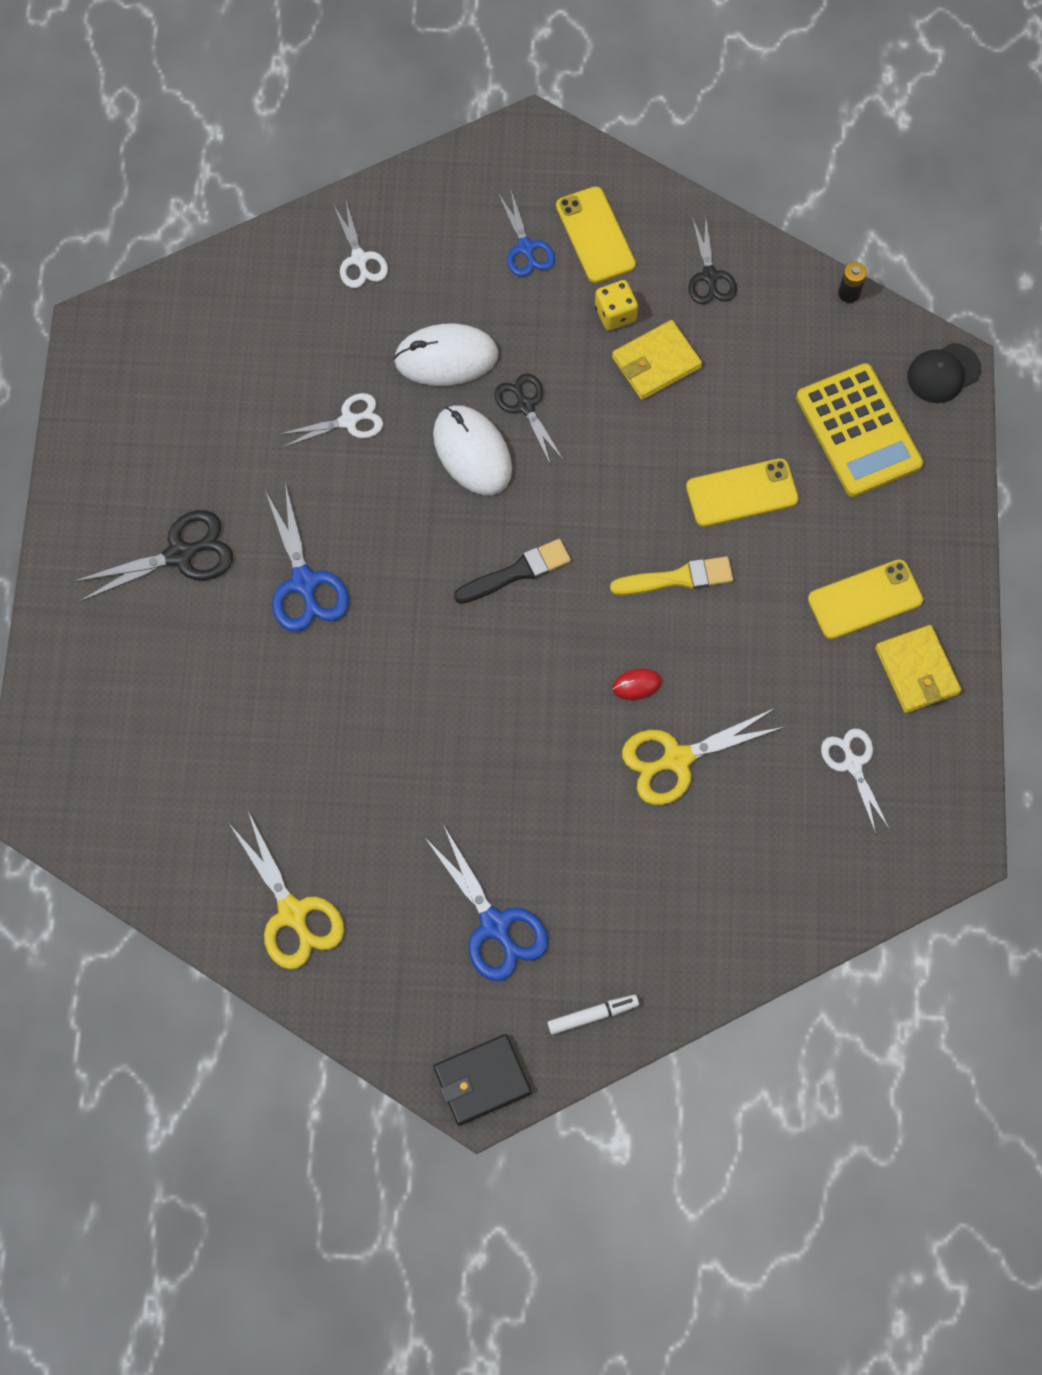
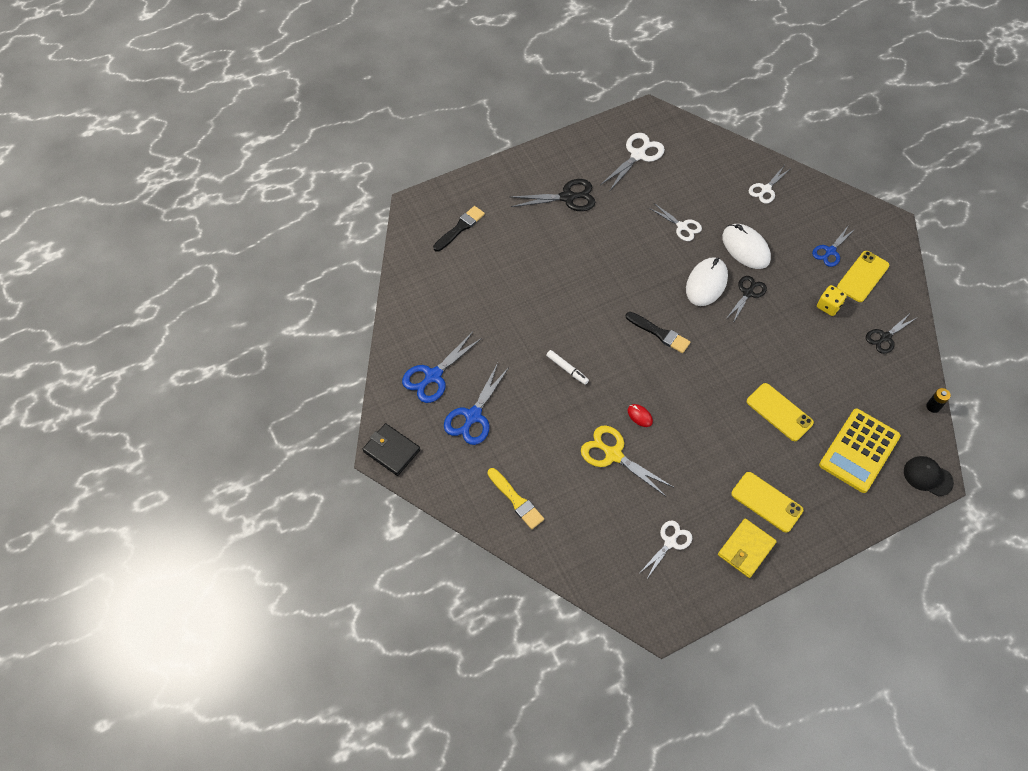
camera: 60 degrees right, 10 degrees down
black scissors [72,510,233,602] -> black scissors turned 45 degrees counterclockwise [511,179,595,211]
yellow scissors [230,813,344,969] -> none
blue scissors [265,483,349,632] -> blue scissors moved to [402,332,482,403]
white marker [547,995,639,1035] -> white marker moved to [546,350,589,385]
yellow brush [610,556,733,595] -> yellow brush moved to [488,468,544,529]
yellow wallet [612,320,702,400] -> none
none -> black brush [433,206,485,252]
none -> white scissors [600,133,665,192]

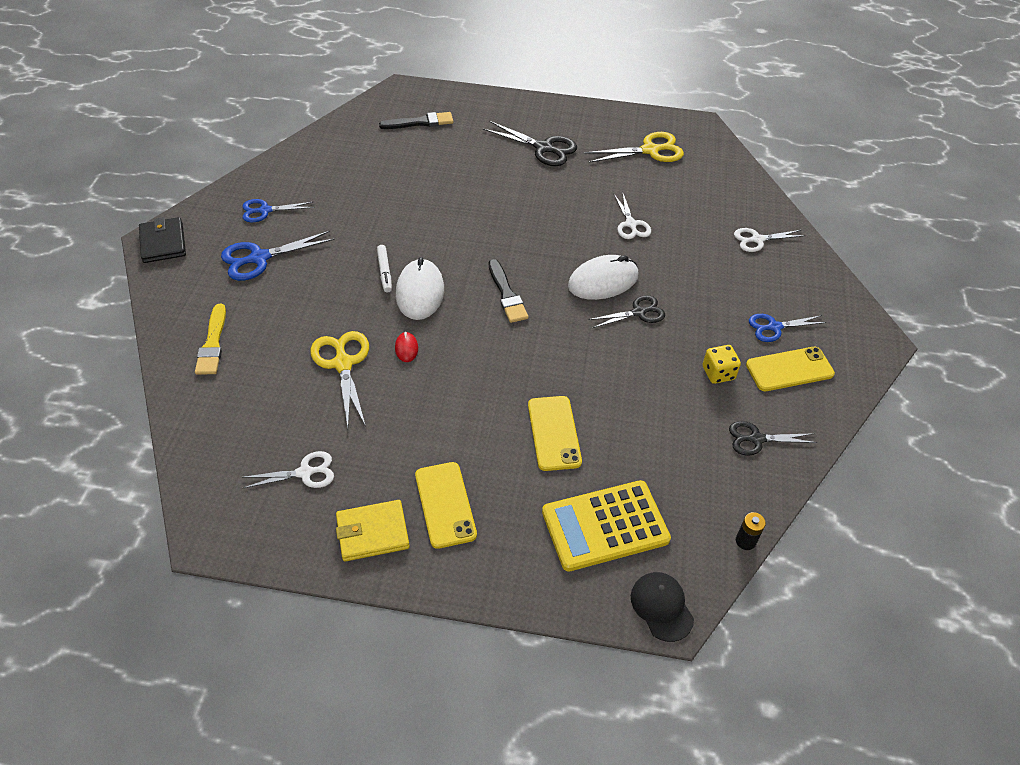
camera: 35 degrees right, 10 degrees down
blue scissors [402,332,482,403] -> blue scissors [243,199,314,222], size x0.66
white scissors [600,133,665,192] -> yellow scissors [585,132,684,163]
white mouse [722,224,771,269] -> white mouse moved to [396,257,444,320]

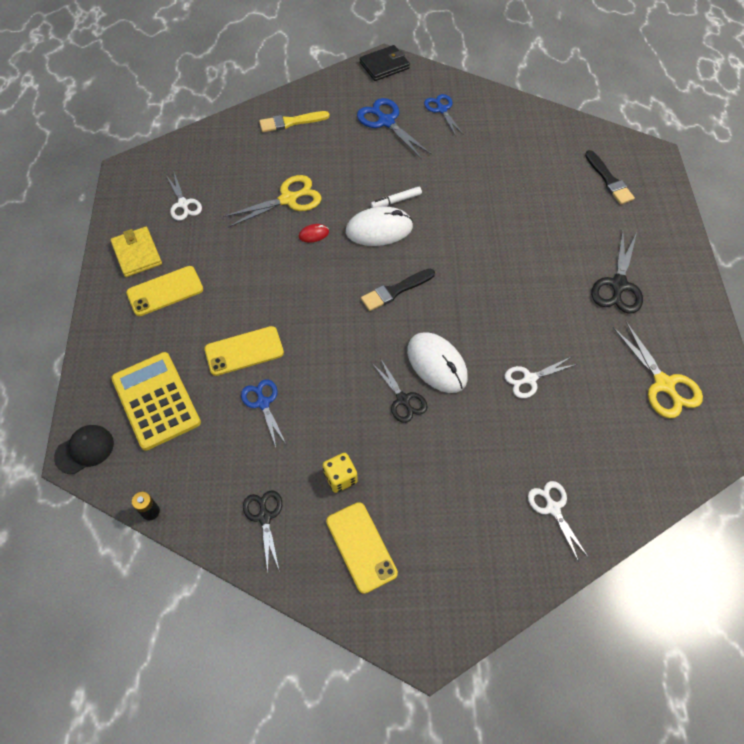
camera: 80 degrees right, 10 degrees up
blue scissors [749,314,827,342] -> blue scissors moved to [241,379,286,447]

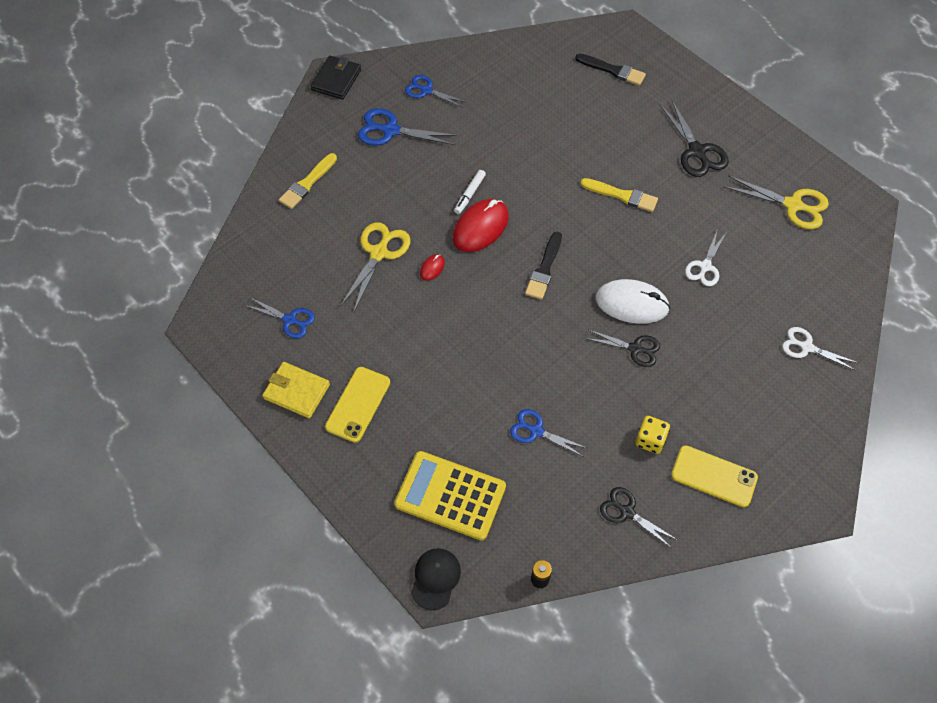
camera: 40 degrees left, 0 degrees up
white scissors [166,173,202,221] -> blue scissors [244,297,315,338]
yellow phone [204,326,284,376] -> none
white mouse [346,206,413,246] -> red mouse [453,199,509,252]
none -> yellow brush [580,178,658,212]

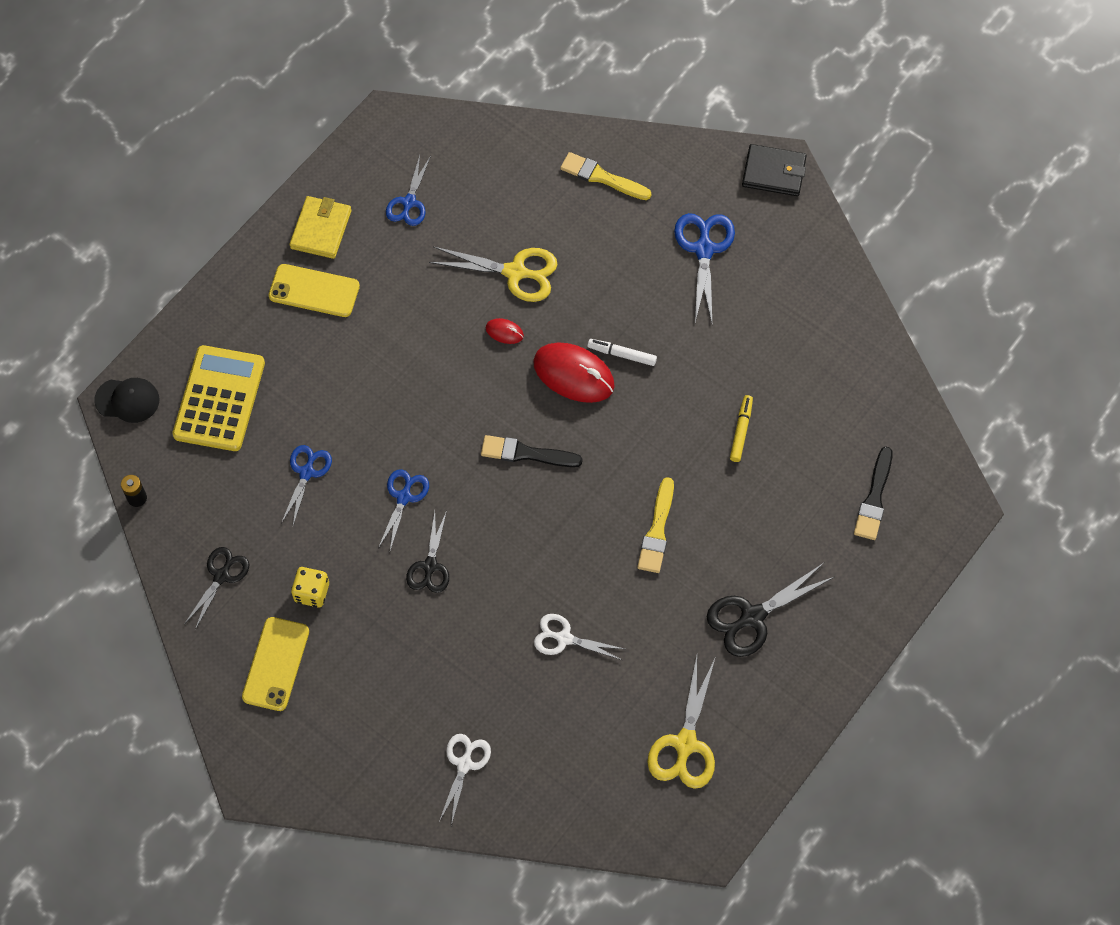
camera: 80 degrees right, 5 degrees up
blue scissors [405,75,466,108] -> blue scissors moved to [378,469,429,550]
white mouse [596,279,670,324] -> none
none -> yellow marker [730,395,753,462]

